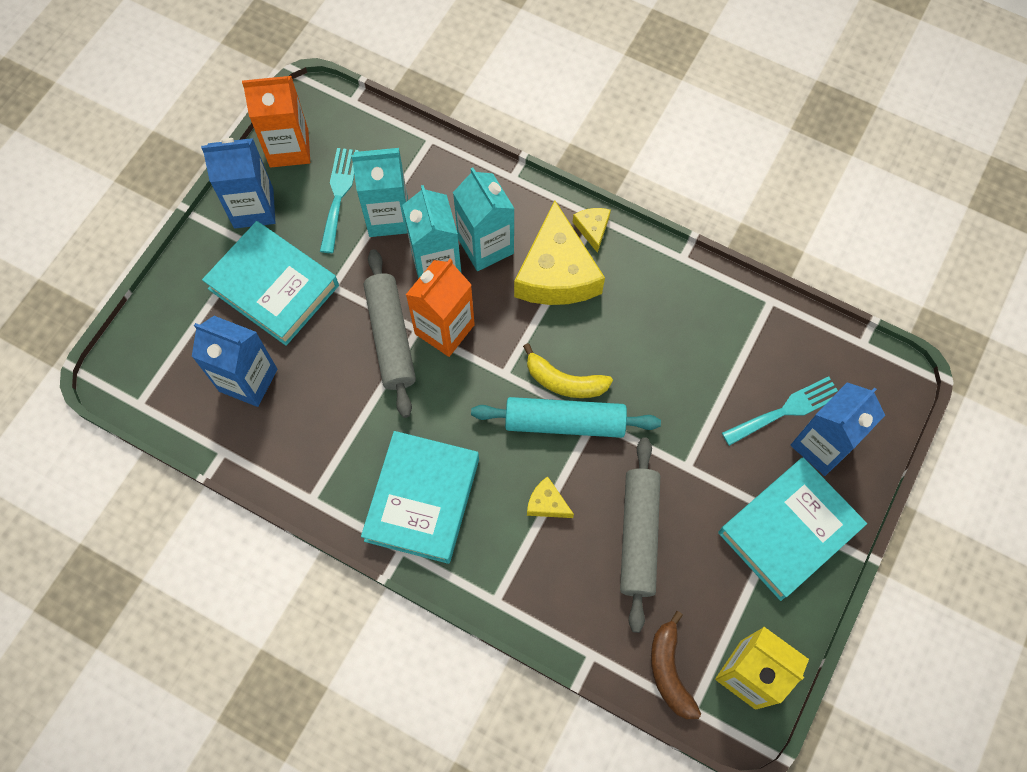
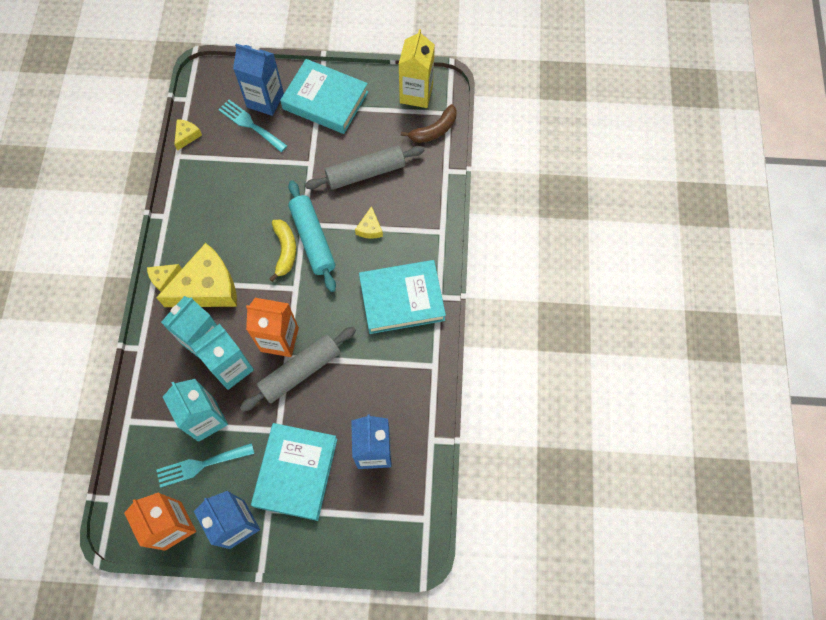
camera: 115 degrees left, 0 degrees up
none -> yellow cheese [174,119,202,151]

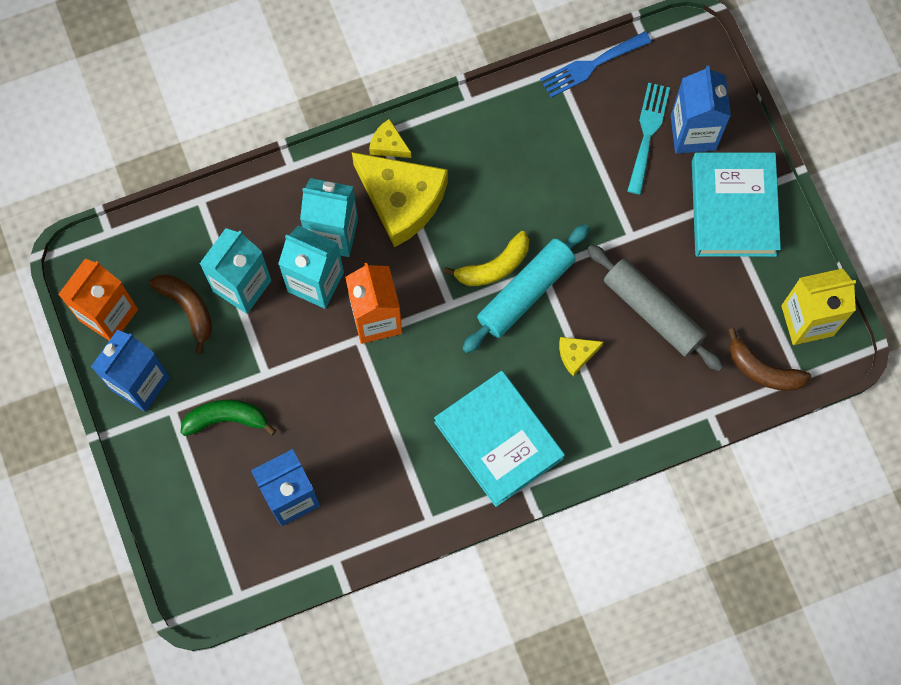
camera: 65 degrees right, 5 degrees up
turquoise fork [156,443,254,488] -> brown banana [149,274,212,354]
yellow cheese [174,119,202,151] -> blue fork [540,31,652,97]
grey rolling pin [240,327,356,412] -> none
turquoise book [251,423,337,521] -> green banana [180,400,276,436]

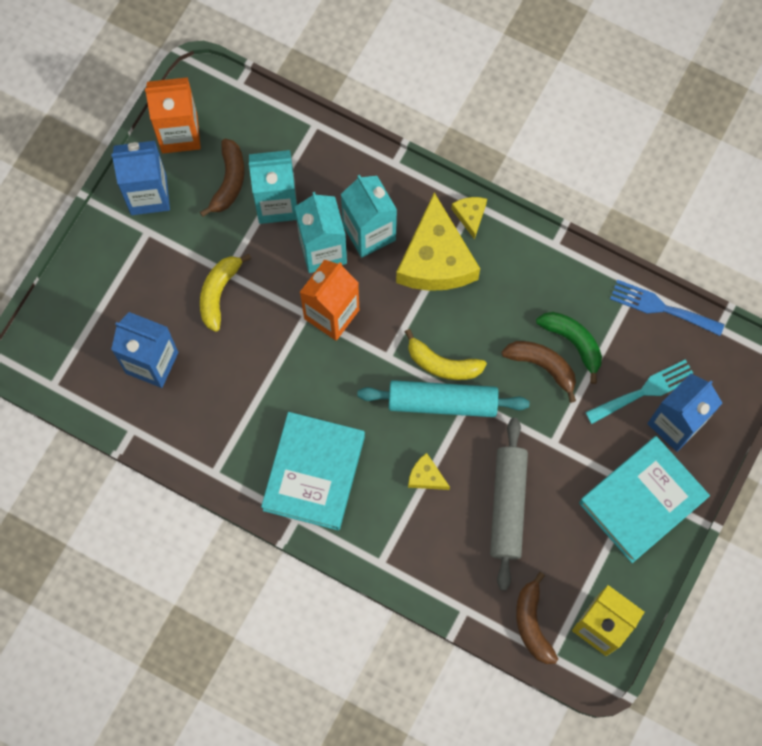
camera: 50 degrees right, 0 degrees up
green banana [180,400,276,436] -> green banana moved to [536,312,602,384]
none -> yellow banana [200,254,251,332]
none -> brown banana [501,341,576,403]

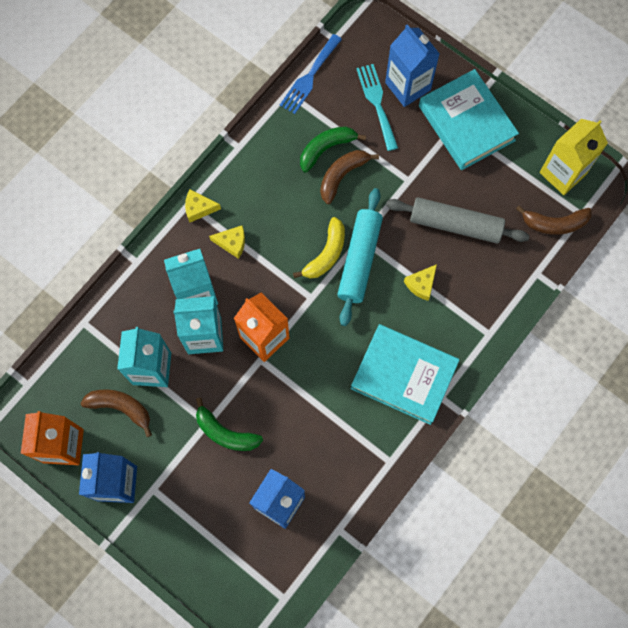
camera: 80 degrees left, 0 degrees up
yellow banana [200,254,251,332] -> green banana [196,398,263,451]
yellow cheese [396,193,480,291] -> yellow cheese [209,225,245,259], size x0.44

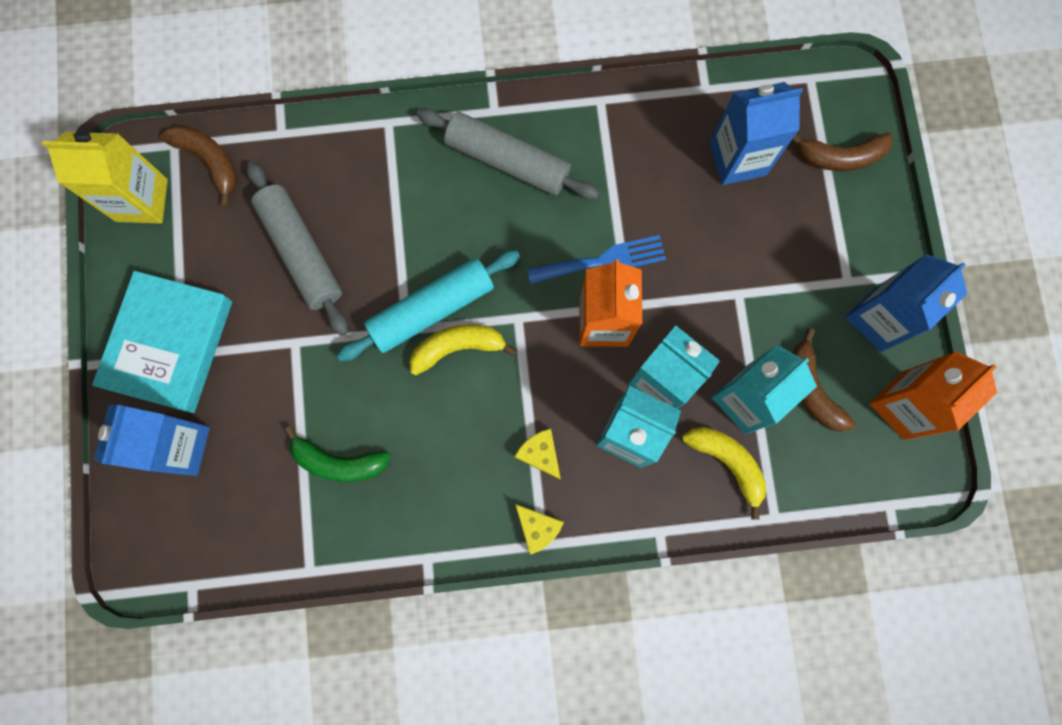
camera: 135 degrees left, 5 degrees up
green banana [196,398,263,451] -> none
blue fork [280,34,342,114] -> blue fork moved to [527,235,666,284]
brown banana [320,150,379,204] -> brown banana moved to [792,133,893,171]
turquoise book [351,324,459,425] -> grey rolling pin [417,109,599,199]
turquoise fork [356,64,398,151] -> none
yellow cheese [404,264,437,301] -> none
none -> yellow banana [682,427,766,520]

